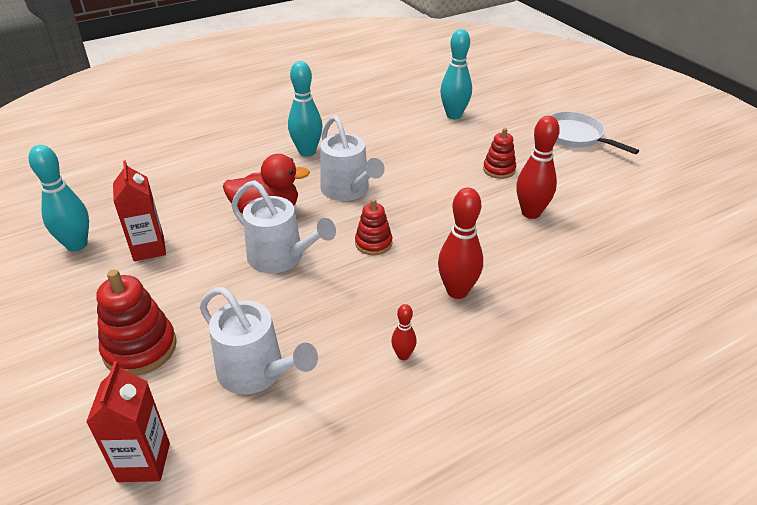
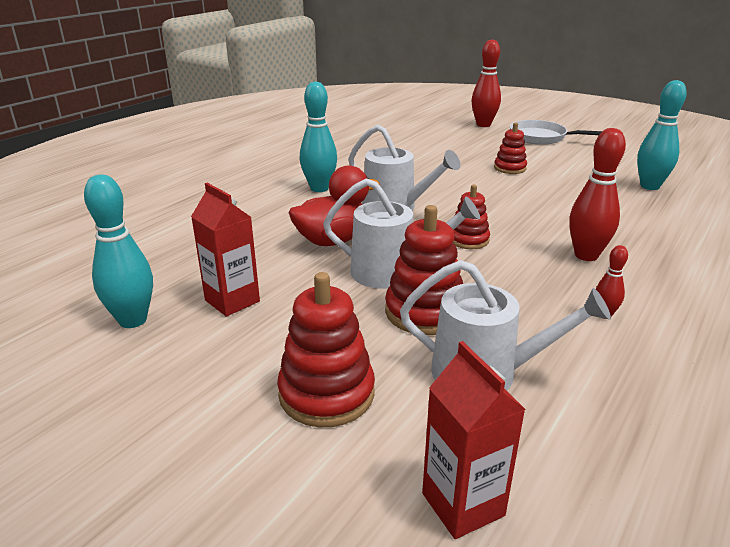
camera: 25 degrees left, 10 degrees down
turquoise bowling pin [440,29,472,119] -> turquoise bowling pin moved to [637,80,687,190]
red bowling pin [516,116,560,219] -> red bowling pin moved to [472,39,501,127]
none -> red stacking toy [385,205,463,335]

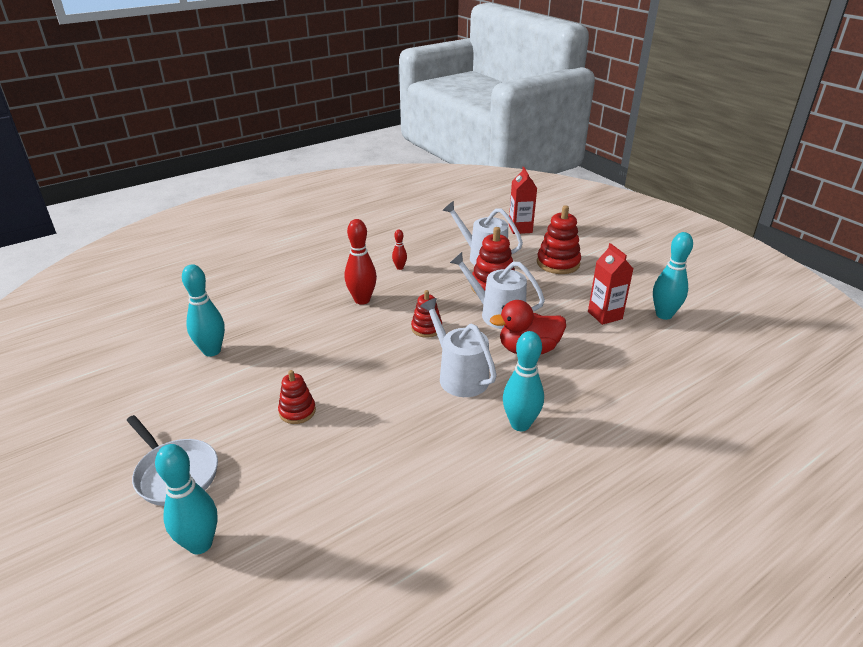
camera: 160 degrees left, 5 degrees up
red bowling pin [472,39,501,127] -> turquoise bowling pin [155,444,218,554]

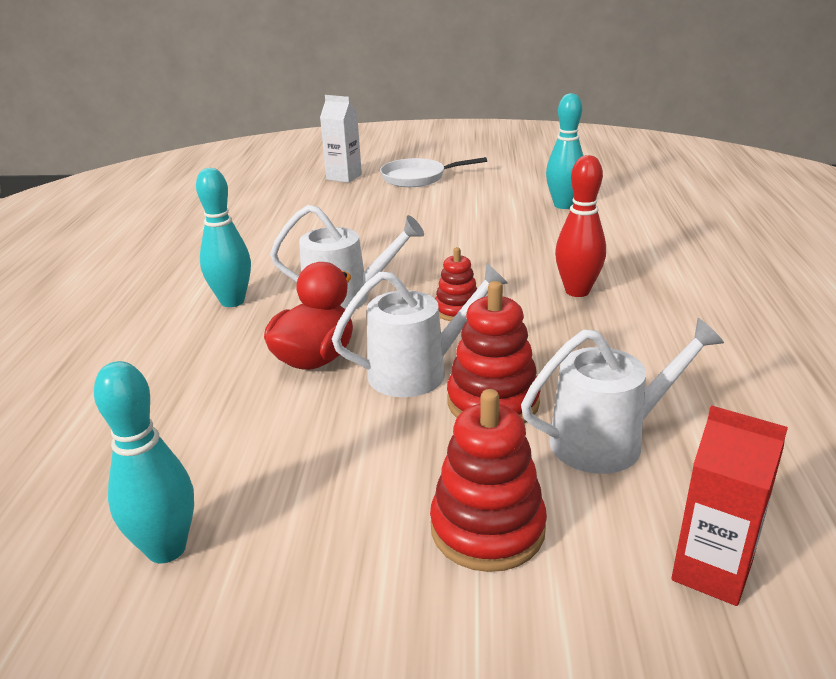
camera: 130 degrees right, 5 degrees down
turquoise bowling pin [155,444,218,554] -> white carton [320,95,362,183]
red stacking toy [278,370,316,424] -> none
red bowling pin [392,230,407,270] -> none
red carton [588,243,633,325] -> none

